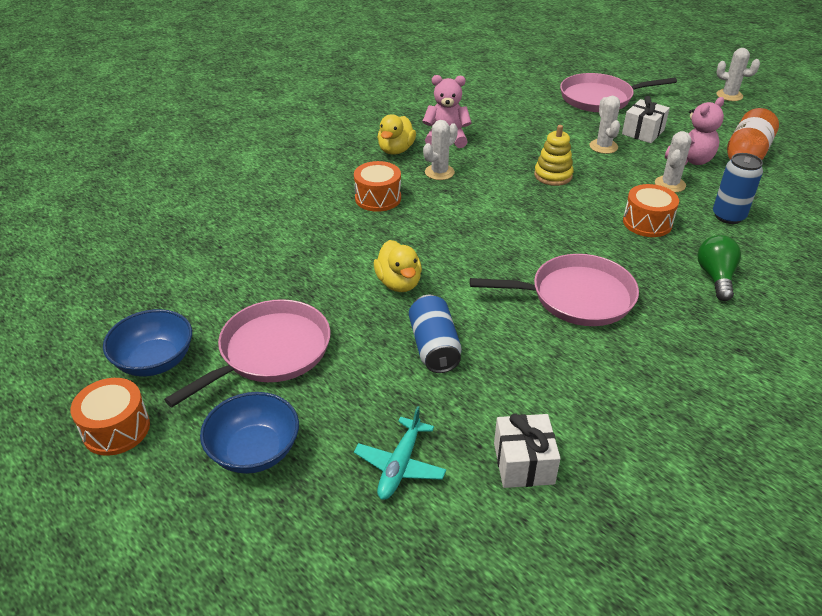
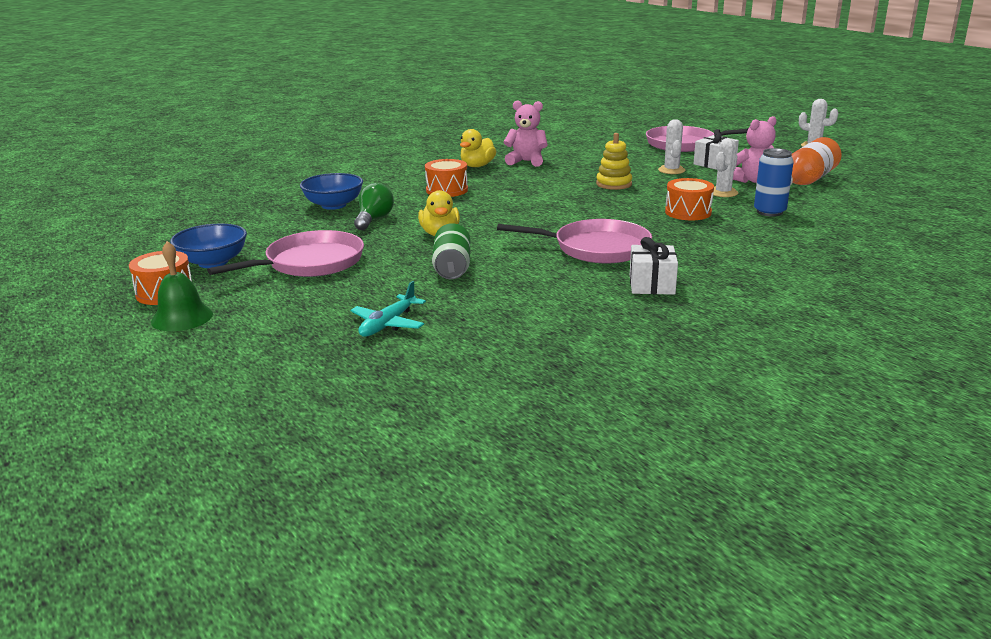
camera: 10 degrees right, 15 degrees down
blue bowl [200,392,299,474] -> blue bowl moved to [300,173,363,210]
blue can [409,295,462,373] -> green can [432,223,470,279]
white cactus [423,120,458,180] -> none
white gift [494,413,561,488] -> white gift moved to [630,237,678,295]
green light bulb [697,235,741,301] -> green light bulb moved to [354,183,394,230]
none -> green bell [151,241,213,331]

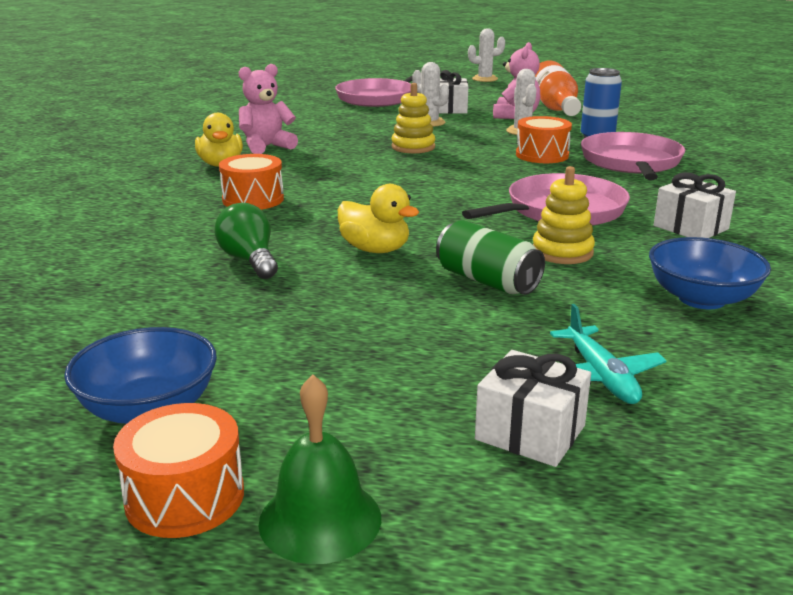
camera: 45 degrees left, 0 degrees up
pink pan [207,230,364,277] -> pink pan moved to [581,132,685,180]
blue bowl [300,173,363,210] -> blue bowl moved to [649,237,771,309]
none -> white gift [475,350,591,467]
none -> yellow stacking toy [533,166,595,264]

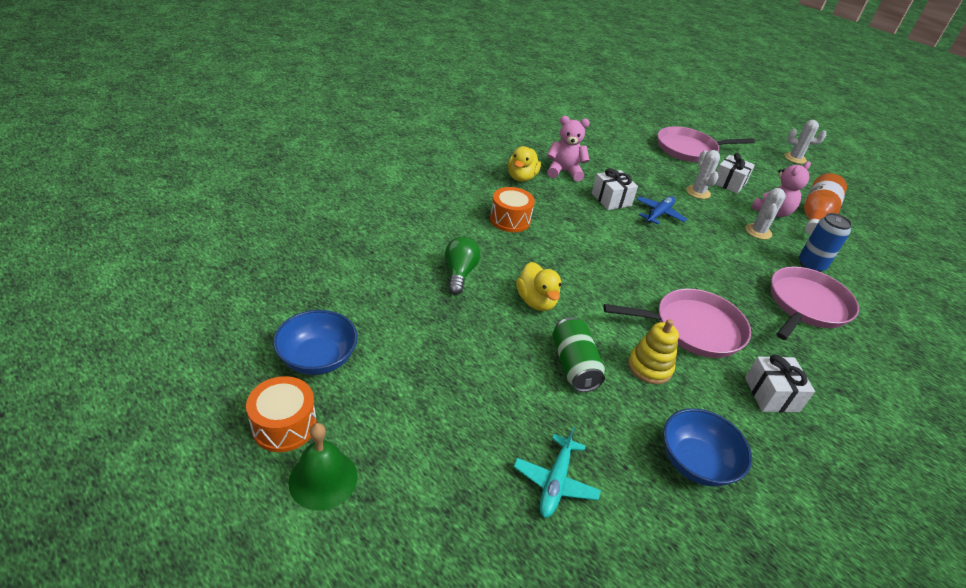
camera: 30 degrees right, 15 degrees up
yellow stacking toy [391,83,435,154] -> blue plane [636,196,687,225]
white gift [475,350,591,467] -> white gift moved to [592,168,638,210]
orange drum [516,116,572,163] -> none

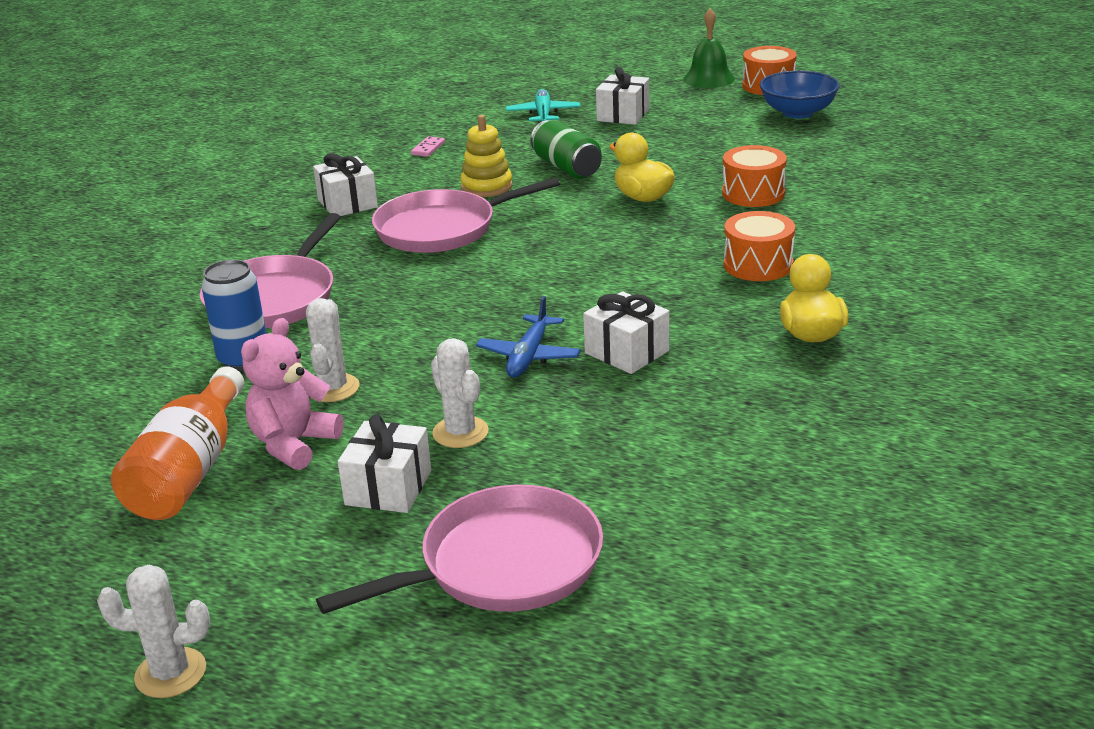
camera: 165 degrees right, 10 degrees down
green light bulb [445,237,481,295] -> orange drum [722,145,787,207]
pink teddy bear [547,116,590,181] -> none
blue bowl [663,408,752,486] -> pink domino [411,136,445,157]
none -> white gift [596,67,649,125]

